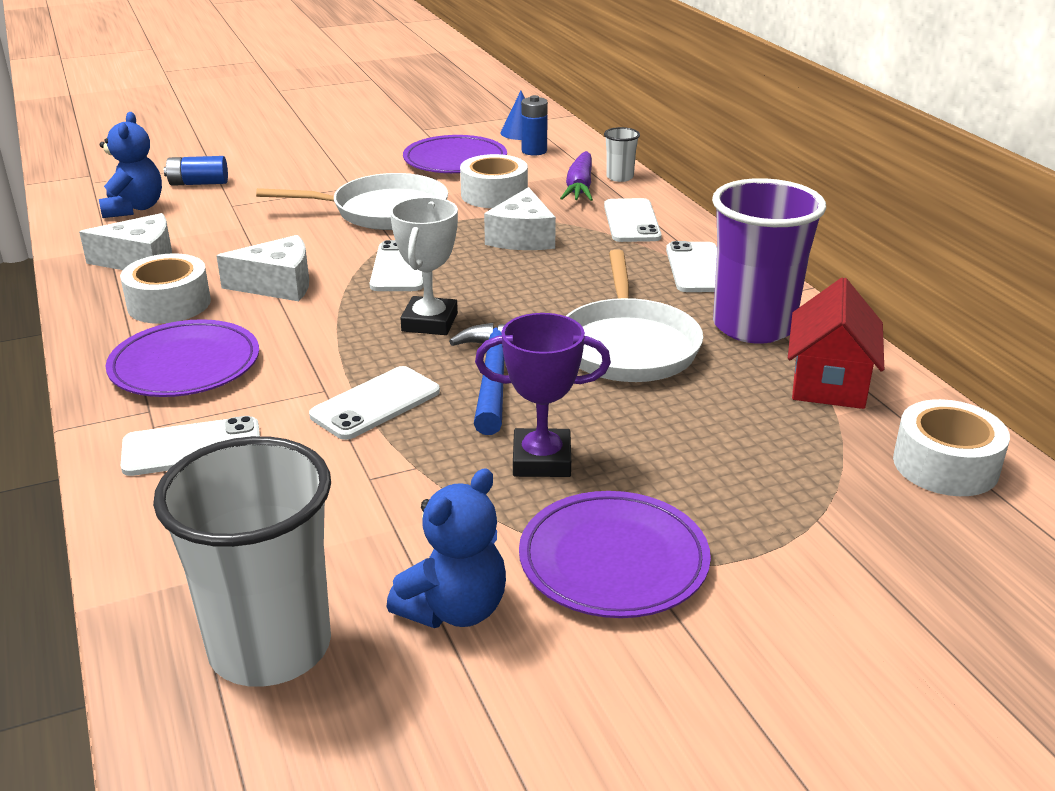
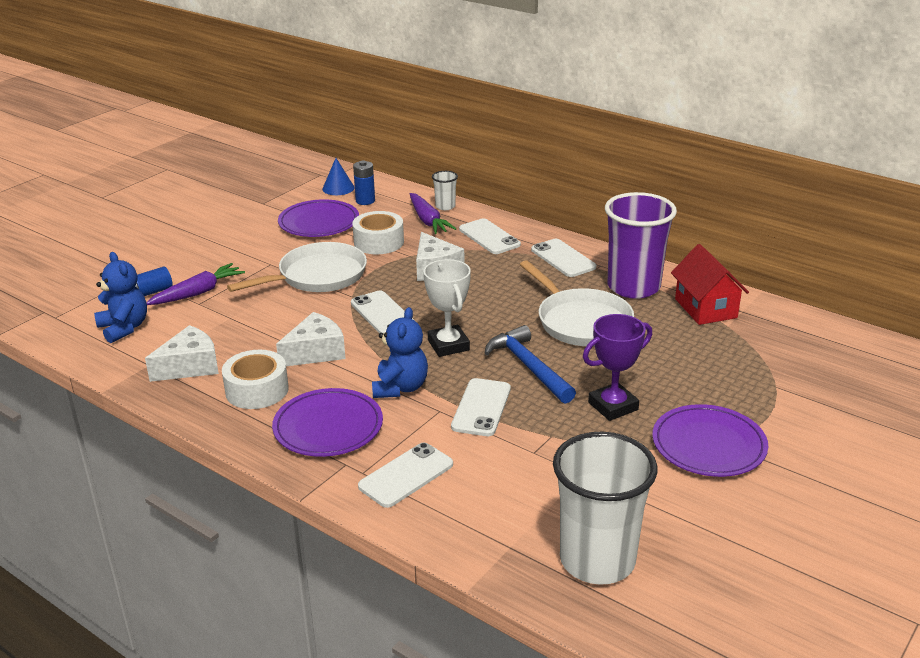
camera: 30 degrees left, 0 degrees up
blue teddy bear [386,468,506,628] -> blue teddy bear moved to [372,307,428,398]
white tape [893,399,1010,496] -> none
none -> purple carrot [146,263,245,305]

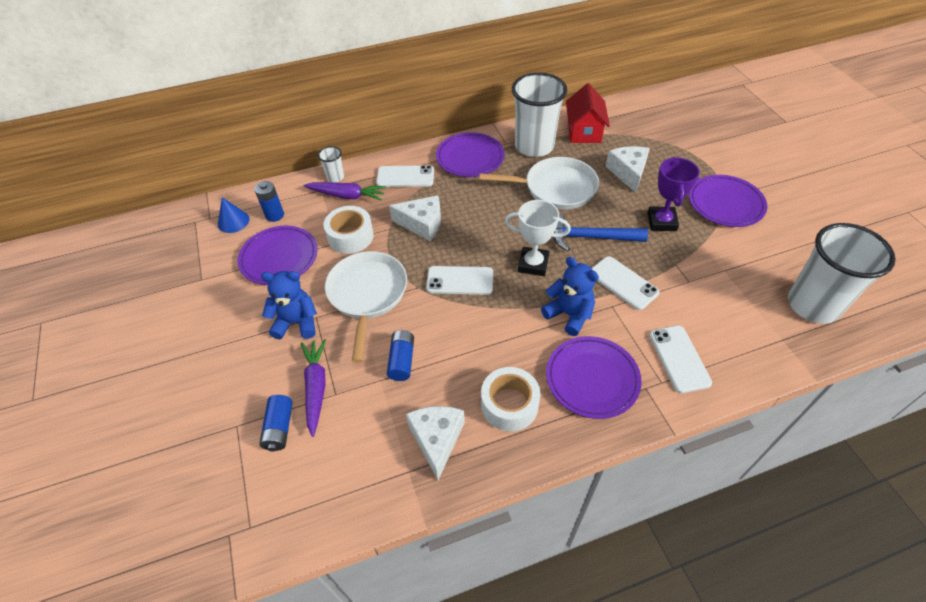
camera: 55 degrees left, 20 degrees up
blue teddy bear [94,252,147,343] -> blue teddy bear moved to [261,271,317,340]
white cheese [276,312,346,366] -> white cheese moved to [606,146,650,193]
white phone [531,239,596,277] -> purple plate [436,132,505,177]
purple cup [605,192,677,299] -> white cup [512,73,567,157]
red house [671,244,749,325] -> red house turned 75 degrees clockwise [566,83,610,143]
none -> blue battery [387,330,414,381]

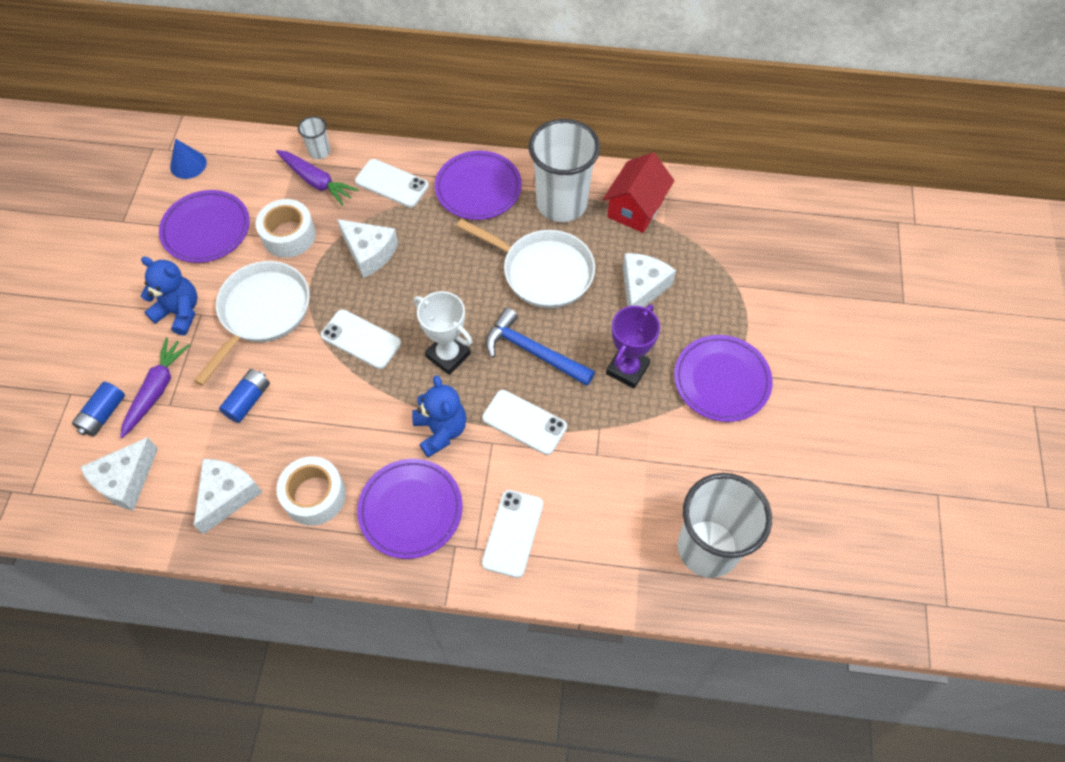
camera: 25 degrees right, 10 degrees up
blue battery [254,181,284,222] -> none
white phone [592,256,660,310] -> white phone turned 45 degrees counterclockwise [482,390,567,455]
none -> white cheese [80,437,158,511]

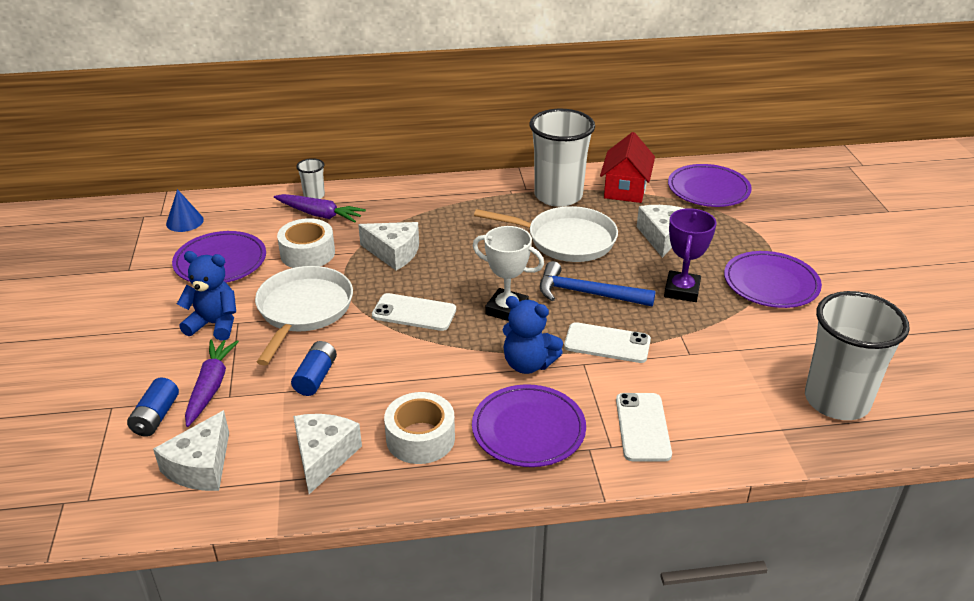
camera: 15 degrees left, 25 degrees down
white phone [355,159,429,208] -> none
blue teddy bear [412,375,466,458] -> blue teddy bear turned 150 degrees clockwise [503,296,563,374]
purple plate [435,150,522,220] -> purple plate moved to [668,164,752,207]

